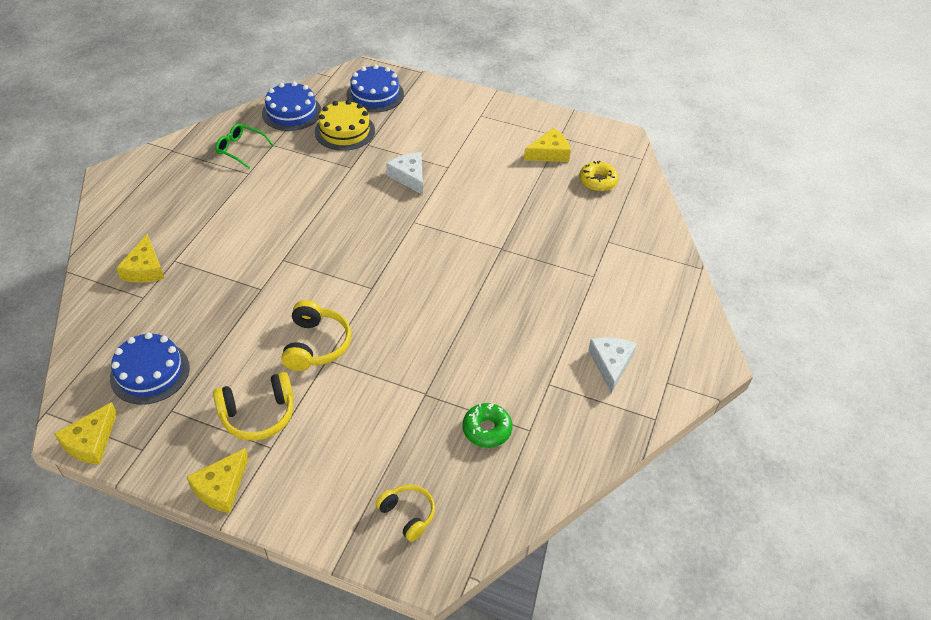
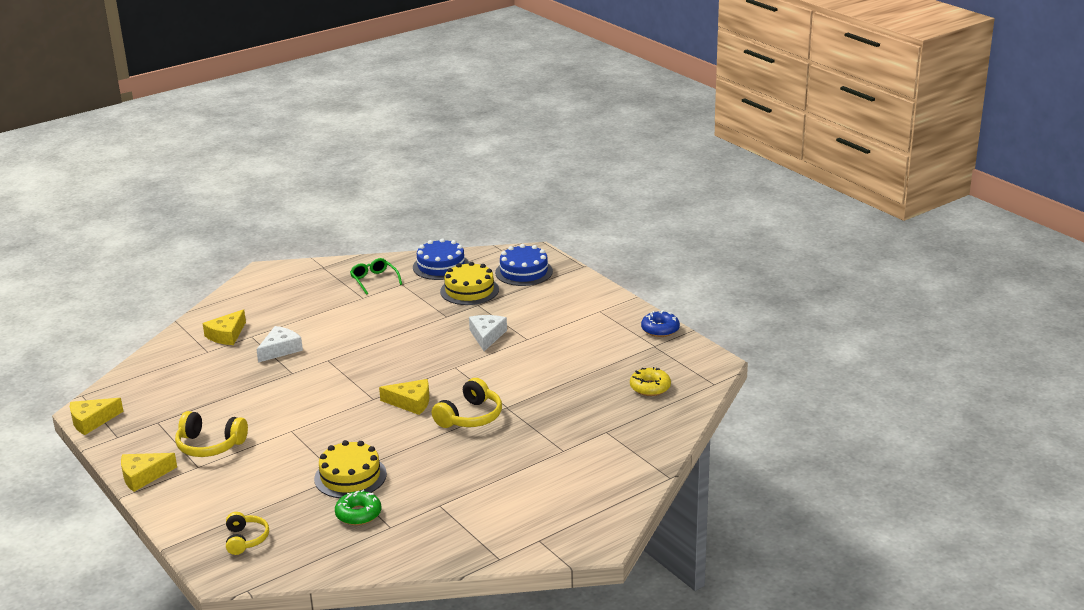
camera: 35 degrees right, 20 degrees down
blue cake [110,332,190,405] -> none
yellow headphones [281,300,351,371] -> yellow headphones moved to [432,378,502,428]
yellow cheese [524,128,571,162] -> yellow cheese moved to [379,379,429,415]
white cheese [588,337,637,393] -> white cheese moved to [256,326,303,363]
none -> yellow cake [314,440,387,498]
none -> blue donut [641,310,680,337]

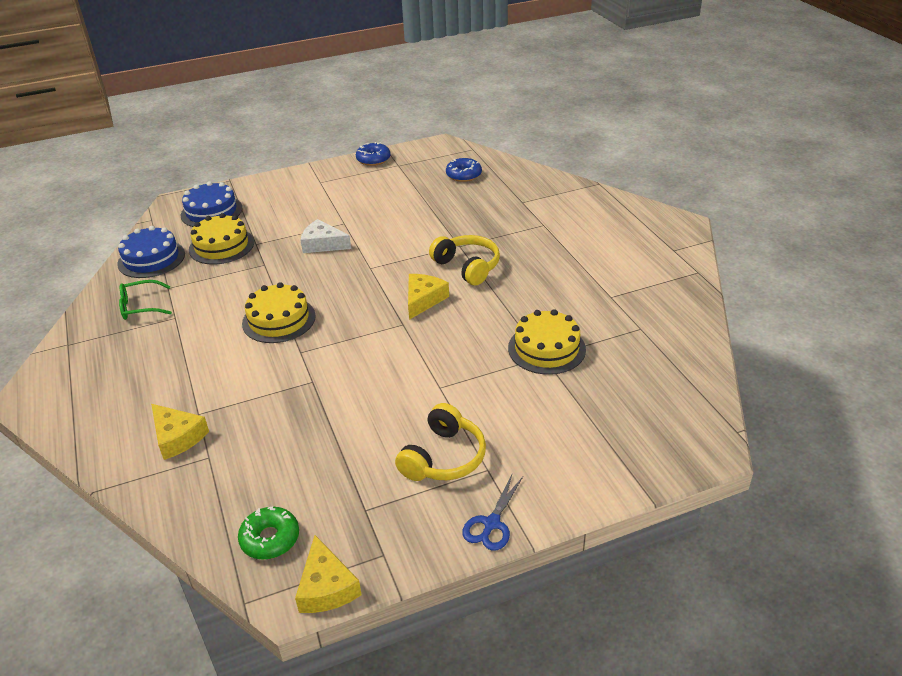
camera: 75 degrees left, 10 degrees up
yellow cheese [121,453,177,492] -> blue scissors [462,475,523,551]
yellow headphones [226,512,269,555] -> none
white cheese [256,326,303,363] -> none
green donut [335,490,381,525] -> green donut moved to [238,506,299,560]
yellow donut [630,367,671,396] -> blue donut [446,158,482,182]
none -> yellow cake [242,282,316,343]

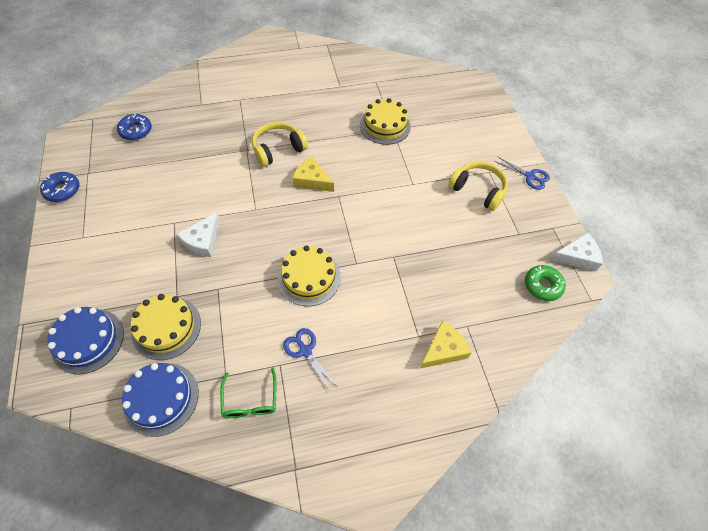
camera: 85 degrees left, 20 degrees up
yellow cheese [295,535,362,613] -> white cheese [551,233,603,272]
none -> blue scissors [283,328,337,391]

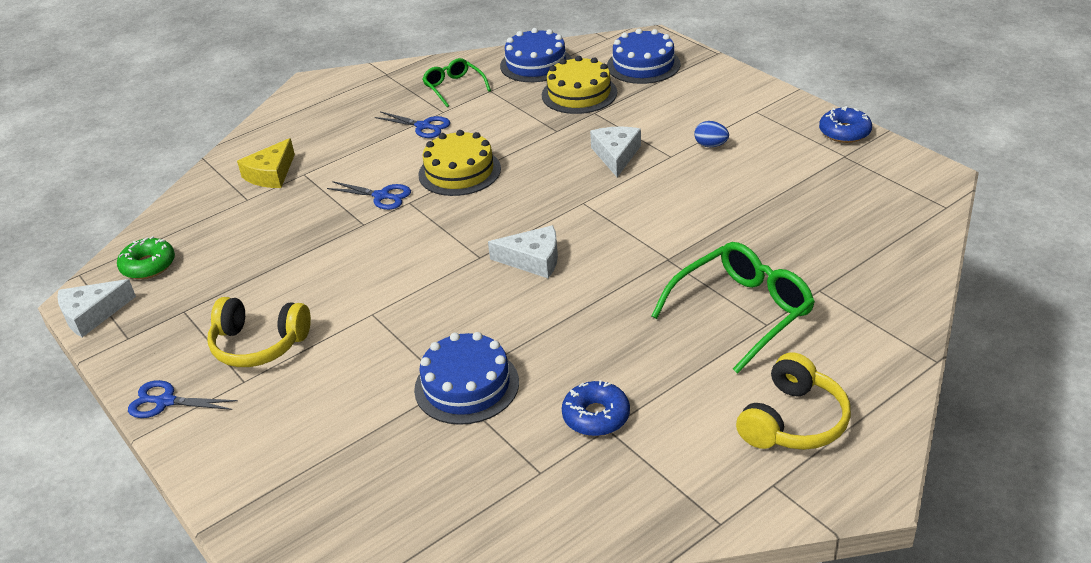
camera: 160 degrees right, 20 degrees down
blue donut [117,113,152,140] -> blue donut moved to [562,380,630,436]
yellow headphones [252,122,308,167] -> yellow headphones moved to [736,352,851,450]
yellow cheese [292,156,334,192] -> white cheese [488,225,558,278]
yellow cake [360,98,411,145] -> blue cake [414,332,519,425]
none -> blue scissors [327,181,411,210]
none -> green glasses [651,242,815,374]
none -> blue egg [694,121,729,147]

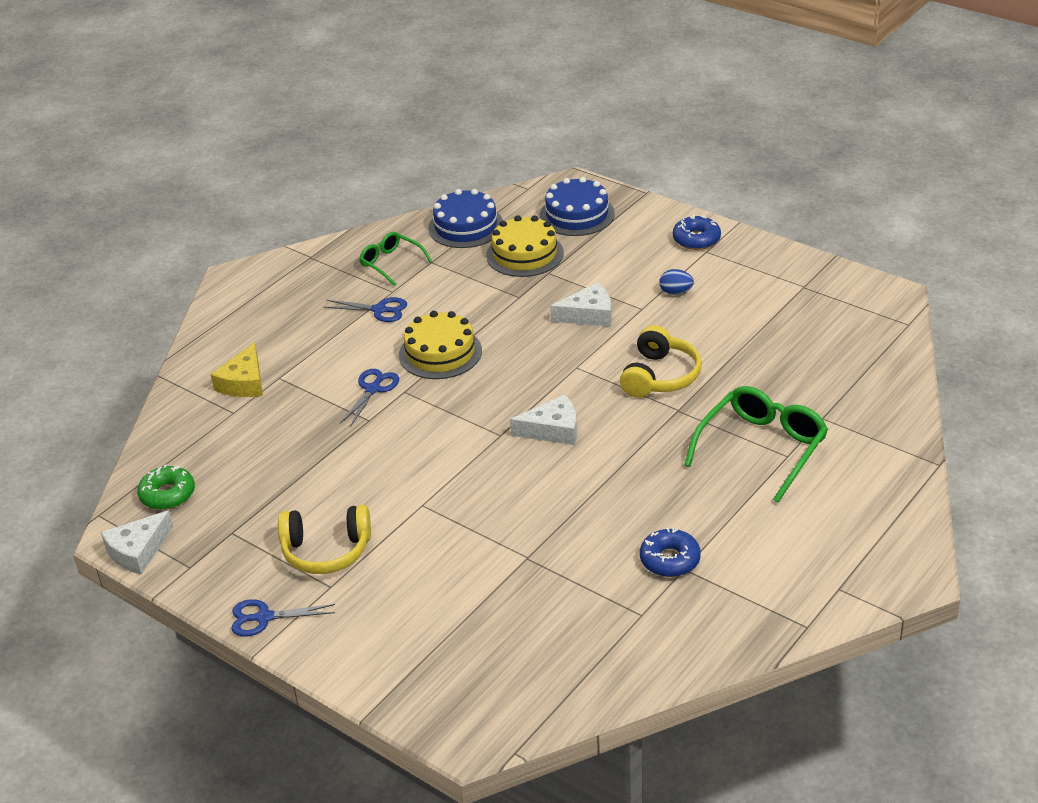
camera: 15 degrees left, 0 degrees up
blue scissors [327,181,411,210] -> blue scissors turned 75 degrees counterclockwise [340,369,399,427]
blue cake [414,332,519,425] -> none
white cheese [590,126,641,177] -> white cheese turned 90 degrees clockwise [550,282,612,327]
yellow headphones [736,352,851,450] -> yellow headphones moved to [620,325,702,398]
blue donut [819,106,872,143] -> blue donut moved to [673,215,721,250]

